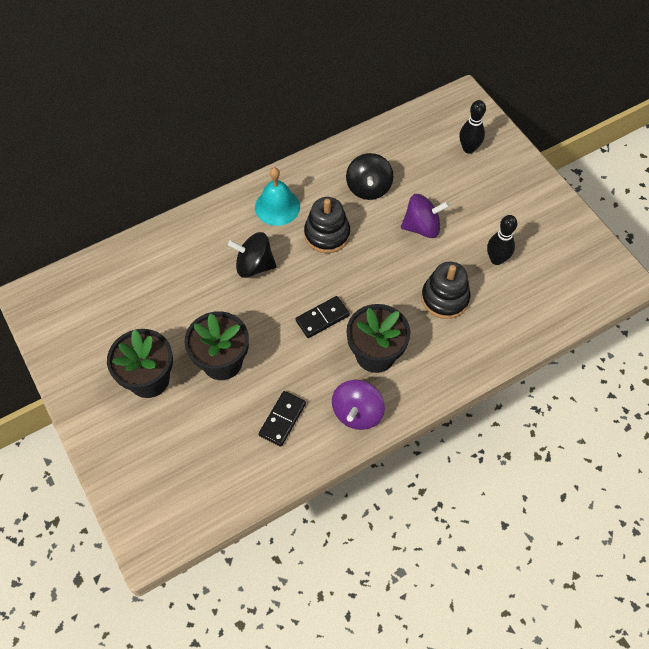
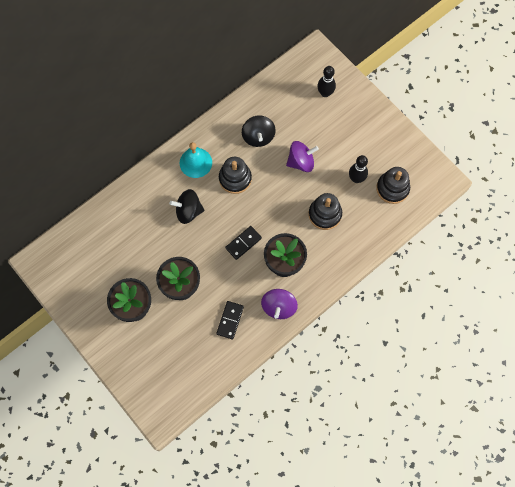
camera: 10 degrees left, 10 degrees up
none -> black stacking toy [376,167,410,204]

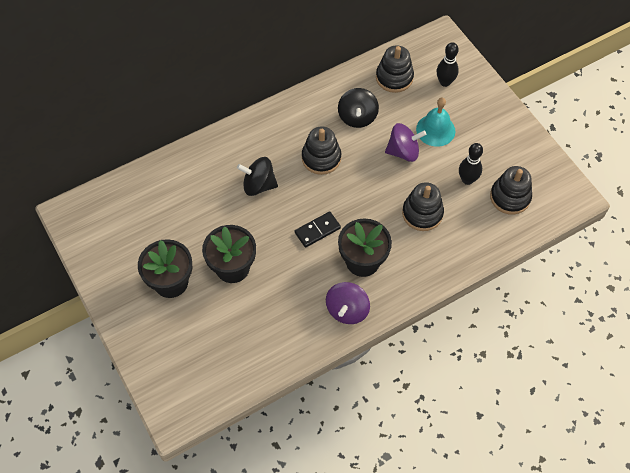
camera: 10 degrees right, 10 degrees down
turquoise bell [180,142,212,178] -> turquoise bell moved to [416,98,455,147]
black domino [216,301,244,339] -> none
none -> black stacking toy [376,45,414,93]

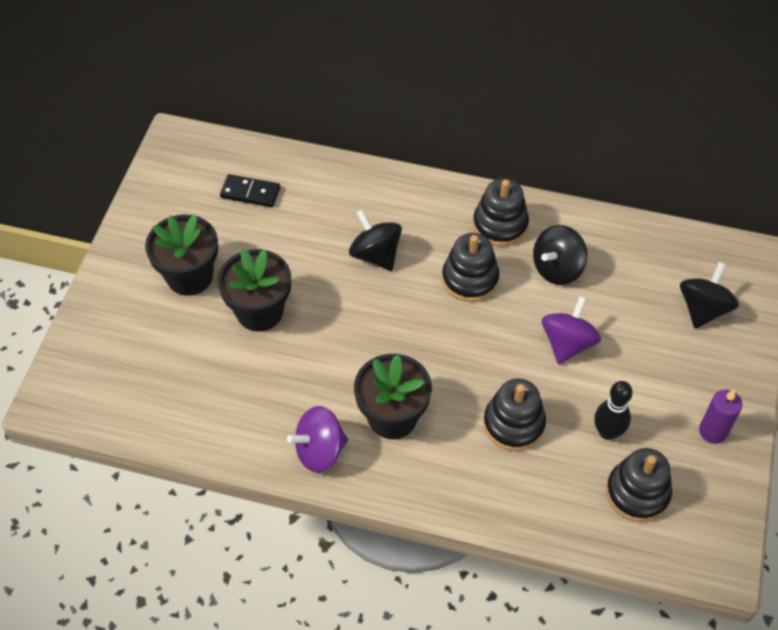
camera: 45 degrees right, 5 degrees down
black domino [295,211,341,248] -> black domino moved to [220,174,280,207]
black stacking toy [376,45,414,93] -> black stacking toy moved to [473,179,529,247]
purple spinning top [385,123,426,162] -> purple spinning top turned 105 degrees counterclockwise [542,296,601,364]
turquoise bell [416,98,455,147] -> none
black bowling pin [436,42,459,87] -> black spinning top [680,262,739,329]
none -> purple candle [699,389,743,444]

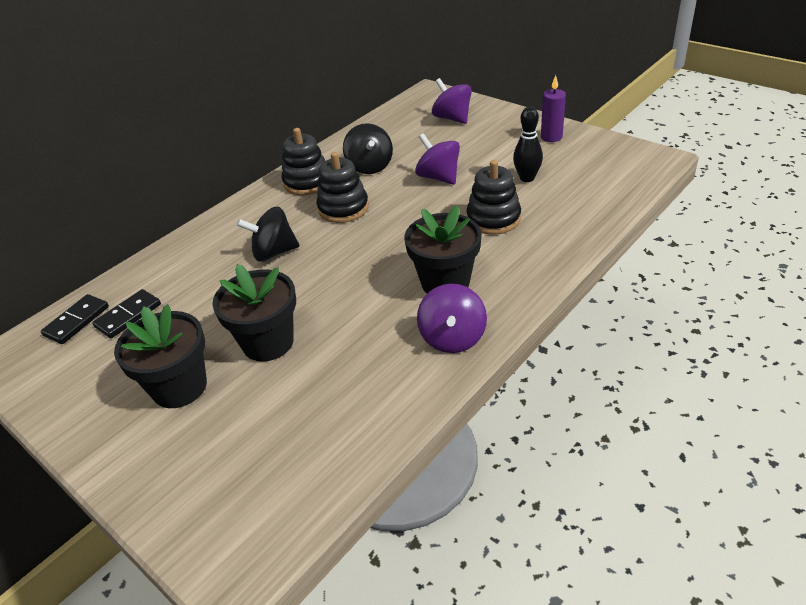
camera: 60 degrees left, 15 degrees down
black stacking toy [606,448,672,522] -> none
black spinning top [680,262,739,329] -> purple spinning top [432,78,472,124]
none -> black domino [41,294,109,344]

